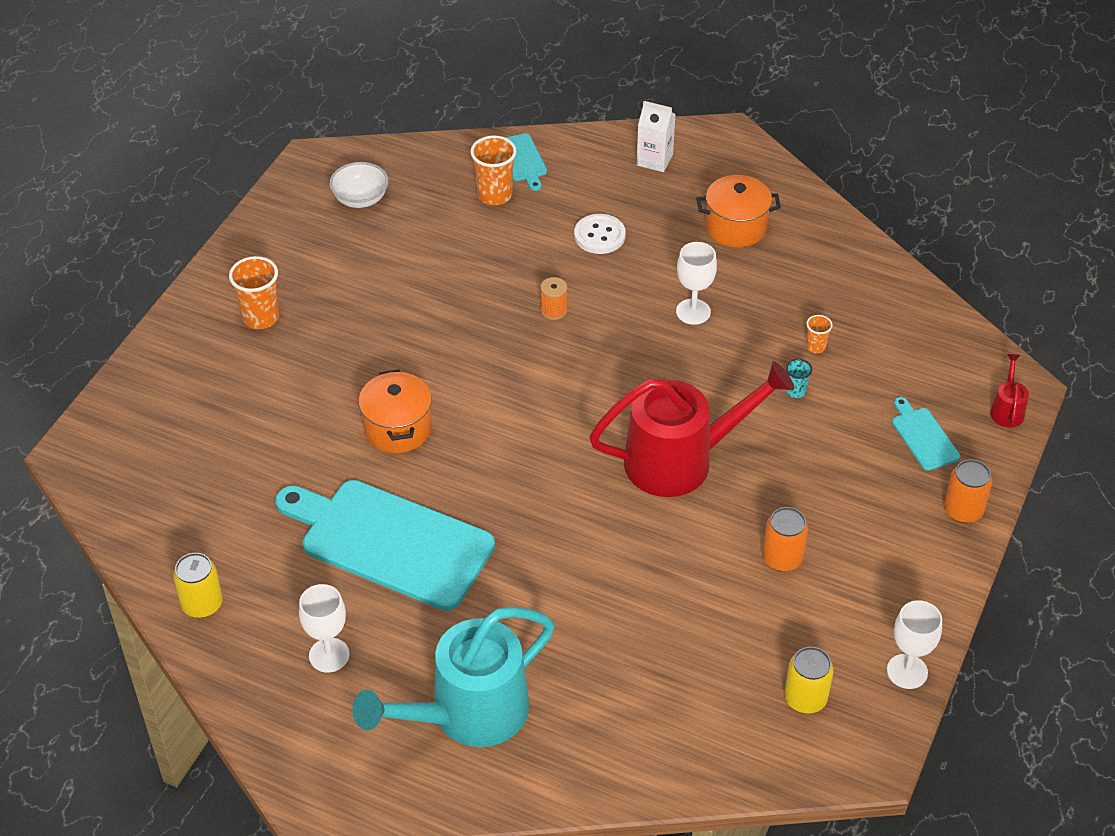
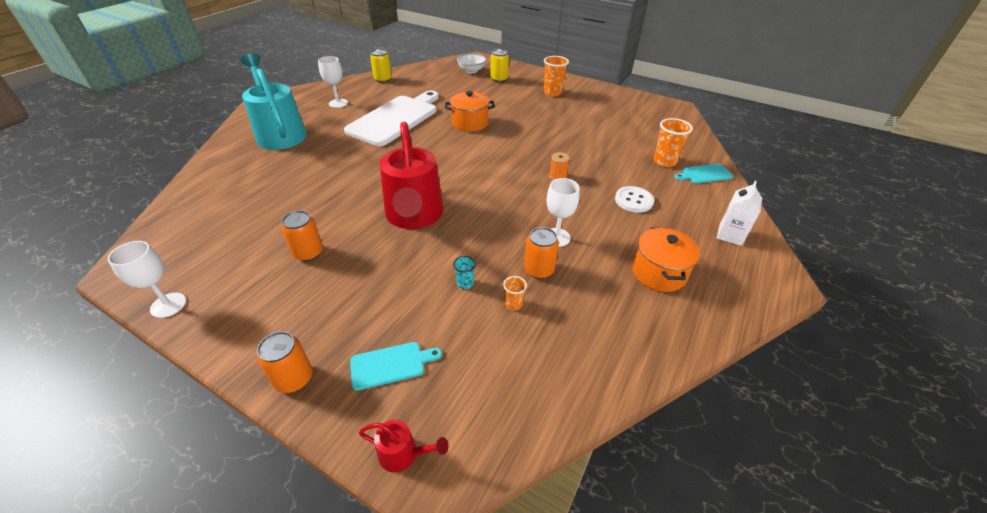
camera: 95 degrees right, 5 degrees down
turquoise cutting board [275,480,495,611] -> white cutting board [344,91,439,146]
white bowl [330,162,389,208] -> white bowl moved to [457,53,486,73]
yellow can [784,647,834,713] -> yellow can moved to [490,49,509,82]
none -> orange can [524,227,559,279]

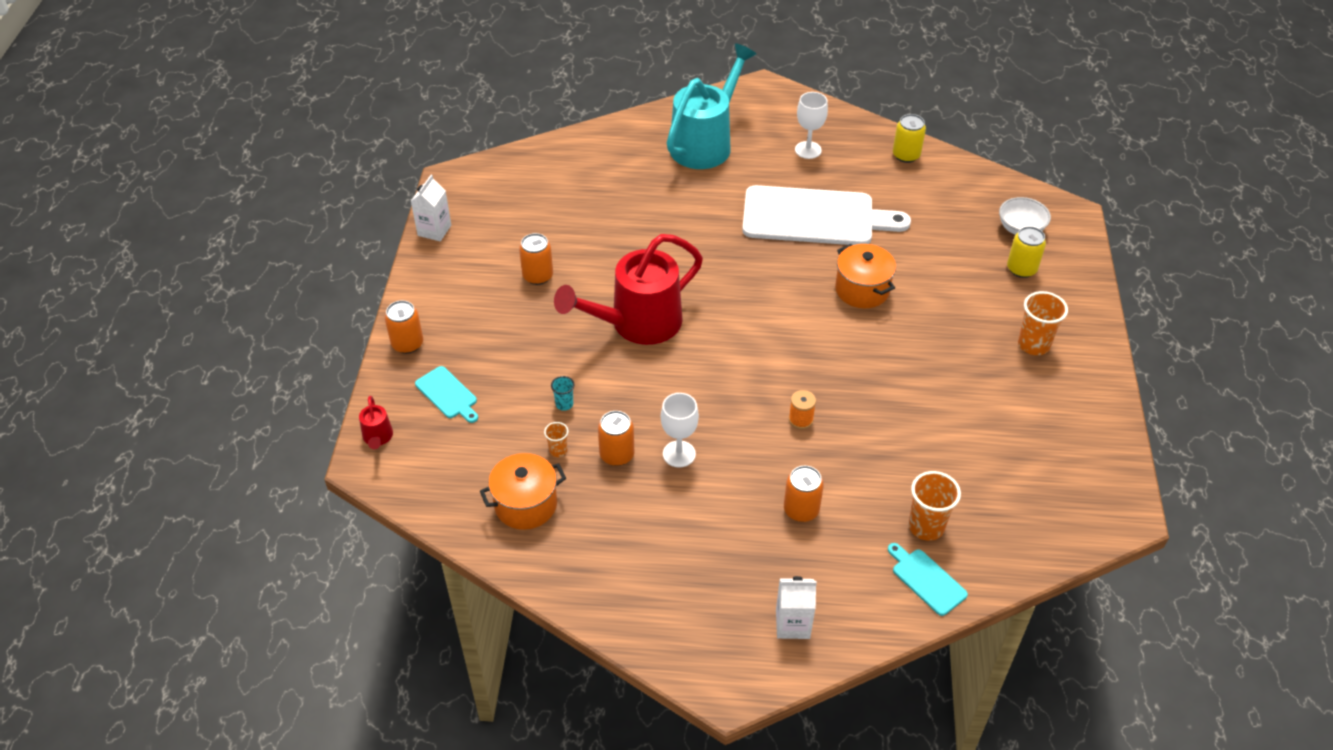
camera: 65 degrees right, 5 degrees up
white goblet [108,241,186,318] -> white carton [411,175,451,241]
white button [615,186,654,213] -> orange can [784,466,824,522]
orange pot [632,227,700,292] -> orange pot moved to [480,453,566,530]

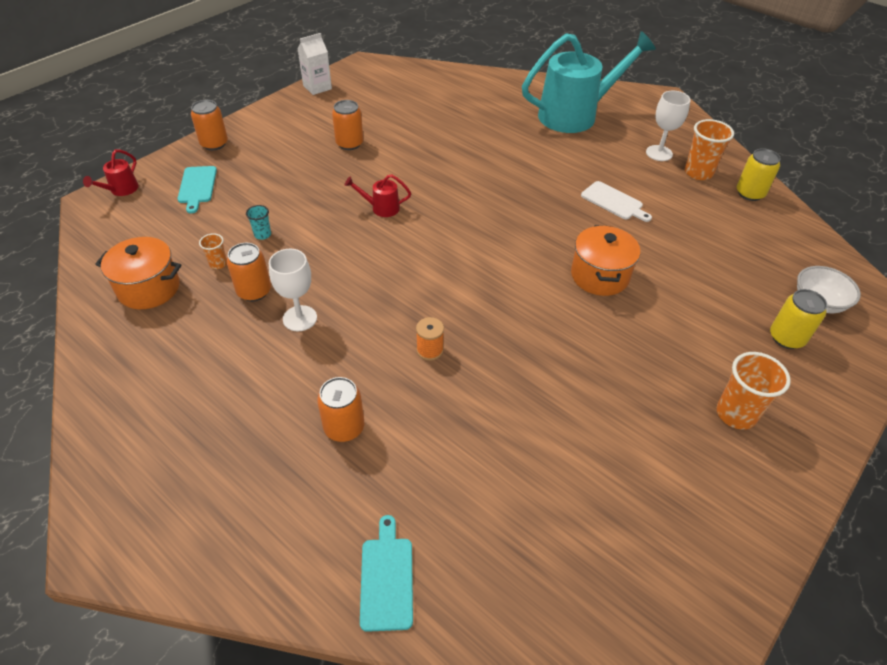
camera: 35 degrees right, 0 degrees up
red watering can [554,234,703,345] -> red watering can [344,174,411,217], size x0.41
white cutting board [742,185,911,245] -> white cutting board [581,181,652,222], size x0.43
white carton [776,576,817,639] -> none
orange cup [908,471,961,541] -> orange cup moved to [685,119,734,180]

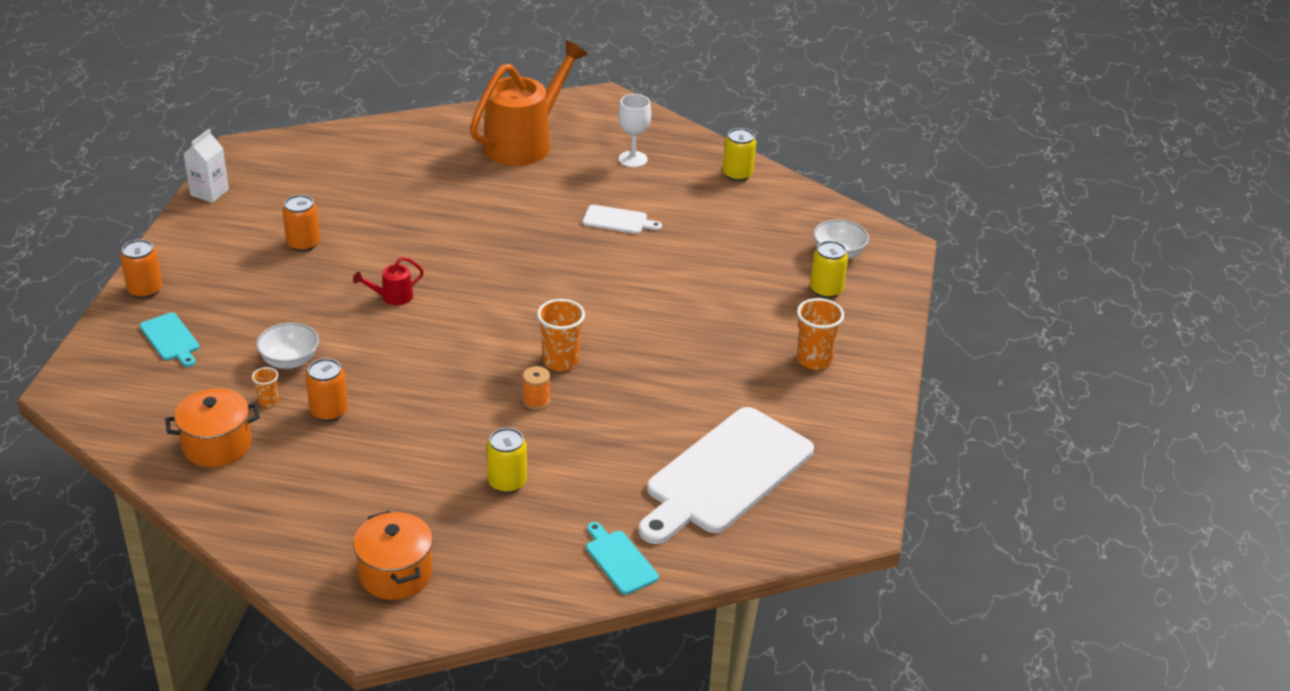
camera: 30 degrees left, 10 degrees down
red watering can [83,149,139,196] -> none
turquoise cup [246,205,271,240] -> white bowl [256,323,319,369]
white goblet [269,249,317,331] -> none
orange can [317,377,364,442] -> yellow can [487,428,527,493]
turquoise watering can [522,31,656,133] -> orange watering can [470,40,588,166]
orange pot [571,225,640,296] -> orange pot moved to [353,511,433,600]
orange cup [685,119,734,180] -> orange cup moved to [537,299,585,371]
none -> white cutting board [638,407,814,544]

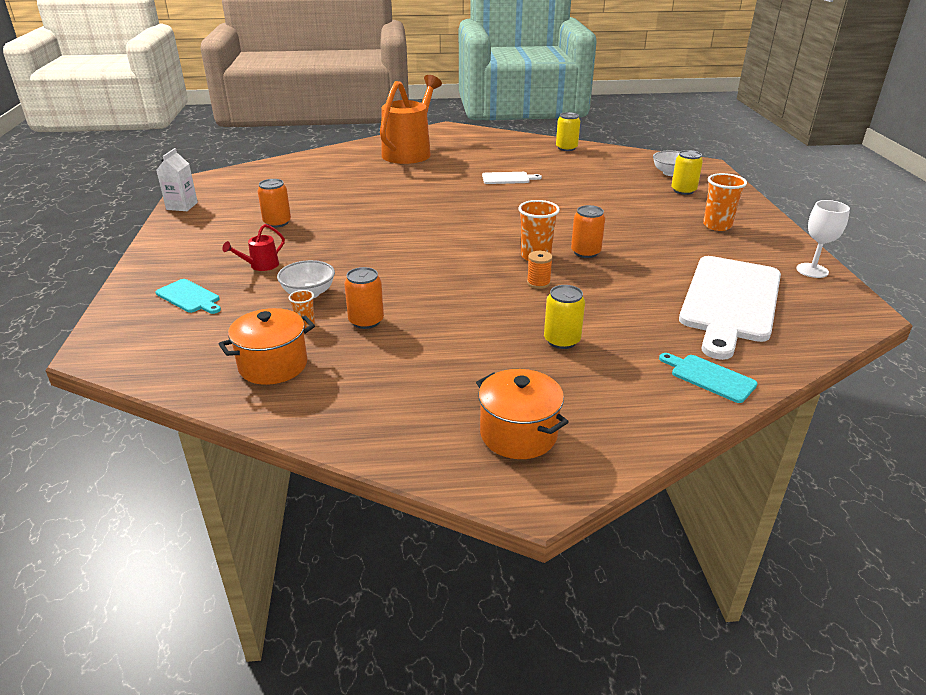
camera: 15 degrees left, 5 degrees down
orange can [120,239,163,299] -> orange can moved to [571,205,605,258]
red watering can [353,257,424,306] -> red watering can moved to [222,224,285,271]
white goblet [618,94,651,168] -> white goblet moved to [796,200,850,278]

